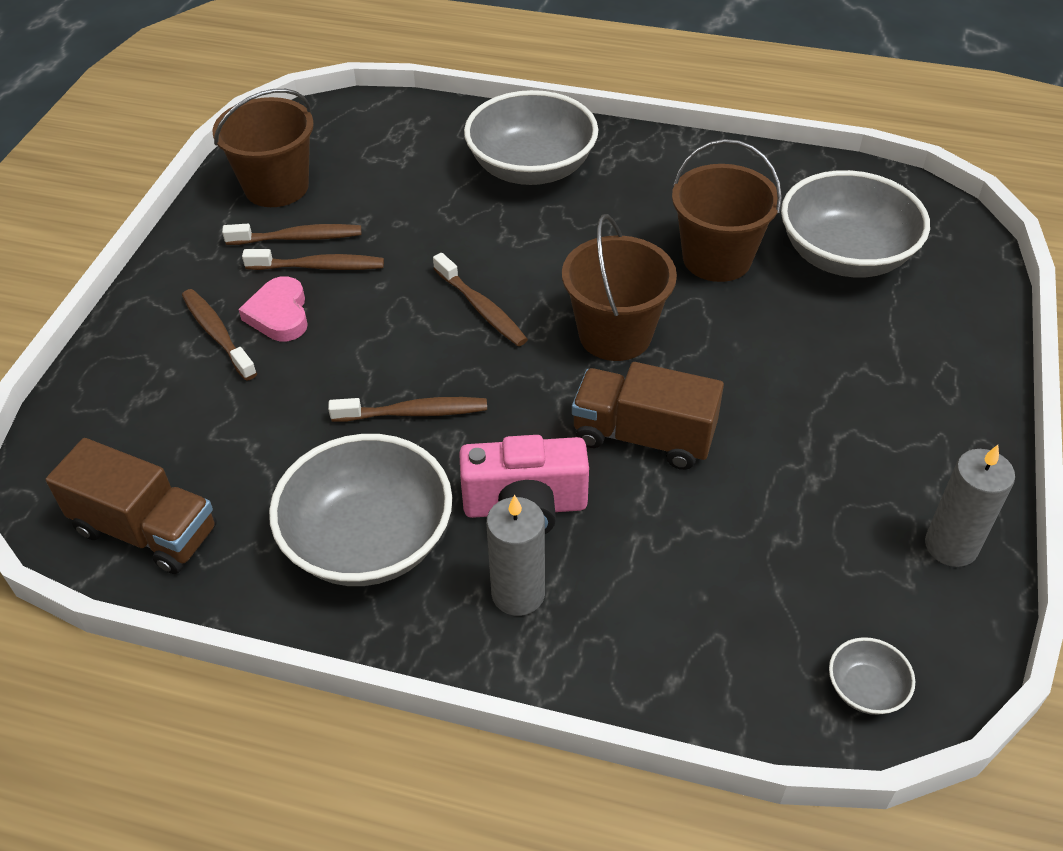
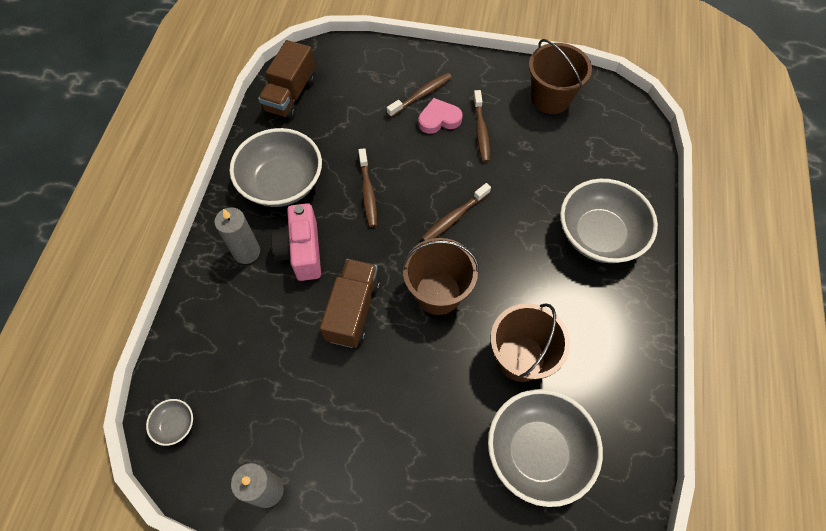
camera: 85 degrees right, 15 degrees up
brown toothbrush [222,224,361,245] -> none

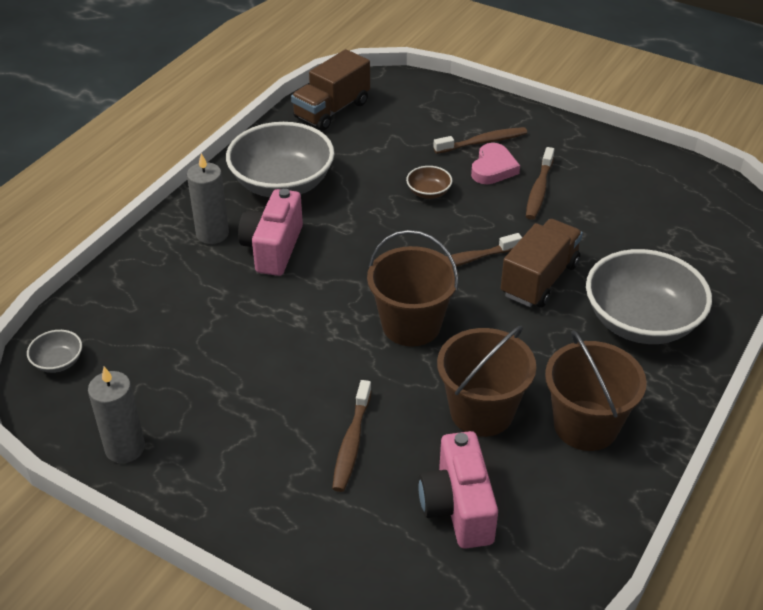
camera: 20 degrees right, 20 degrees down
brown truck [320,259,380,348] -> brown truck moved to [501,219,583,308]
brown toothbrush [358,148,377,227] -> brown toothbrush moved to [332,380,372,492]
pink heart [418,98,463,134] -> pink heart turned 105 degrees clockwise [471,143,520,184]
grey bowl [488,389,603,507] -> pink camera [419,431,498,549]
brown bucket [529,39,592,114] -> brown bucket moved to [545,330,647,451]
none -> brown bowl [406,166,452,199]

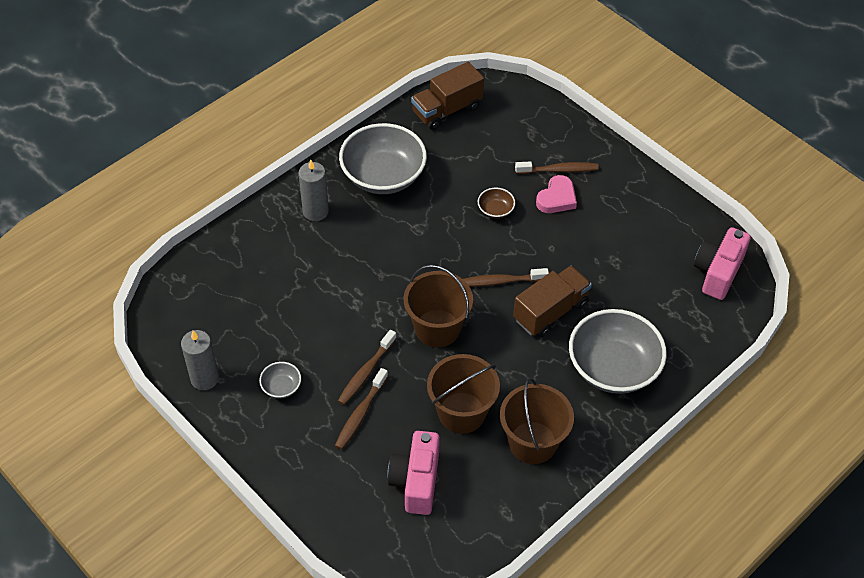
camera: 15 degrees right, 10 degrees up
grey bowl [27,330,82,373] -> grey bowl moved to [259,362,301,398]
pink camera [238,189,303,276] -> pink camera moved to [694,227,751,300]
brown toothbrush [526,147,554,220] -> brown toothbrush moved to [338,330,397,405]

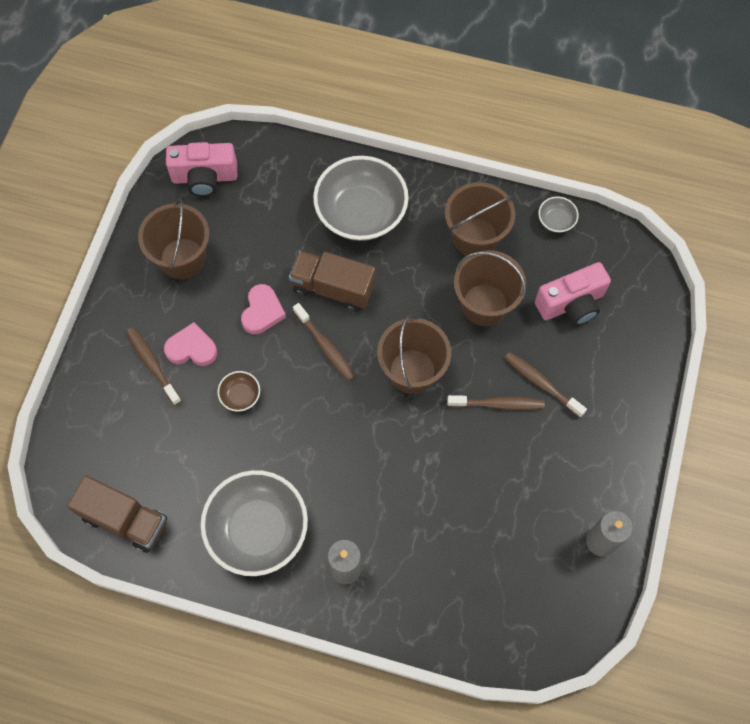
camera: 120 degrees left, 15 degrees up
grey bowl [259,362,301,398] -> grey bowl moved to [538,196,579,233]
brown toothbrush [335,368,388,450] -> brown toothbrush turned 135 degrees counterclockwise [505,352,587,418]
none -> brown bucket [138,198,210,279]
none -> pink heart [241,284,286,334]

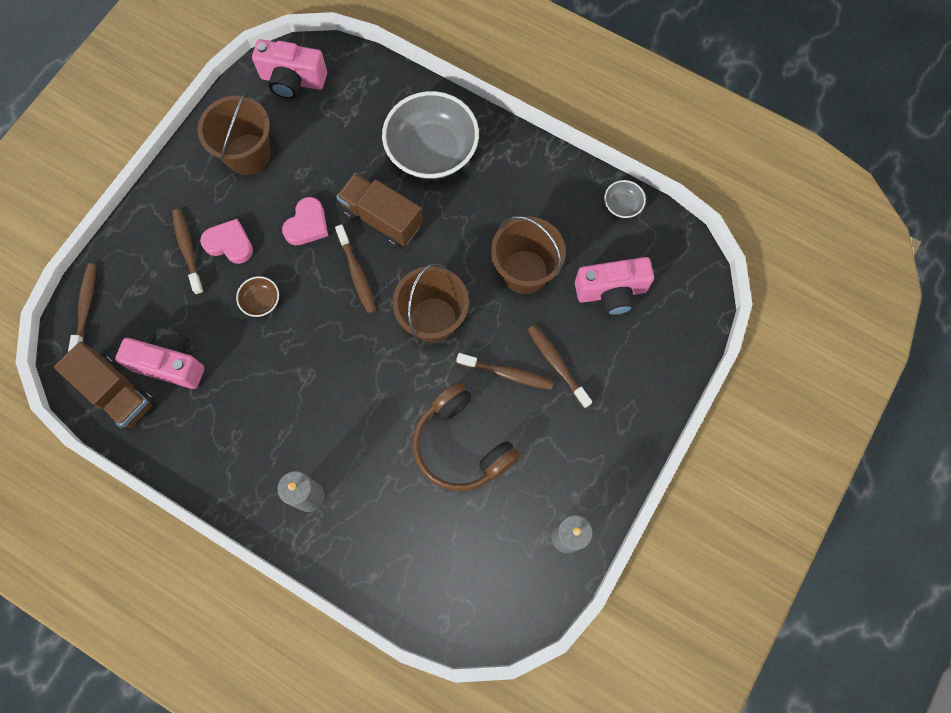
camera: 15 degrees right, 5 degrees up
grey bowl [200,470,308,576] -> none
brown bucket [445,182,515,256] -> none
none -> brown toothbrush [68,263,96,352]
none -> pink camera [115,328,204,389]
none -> brown headphones [412,383,520,491]

